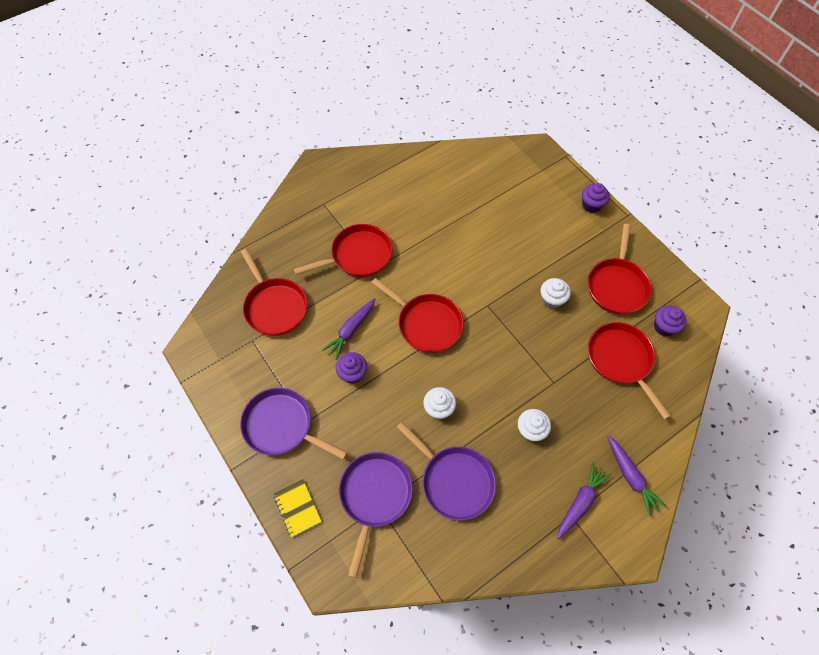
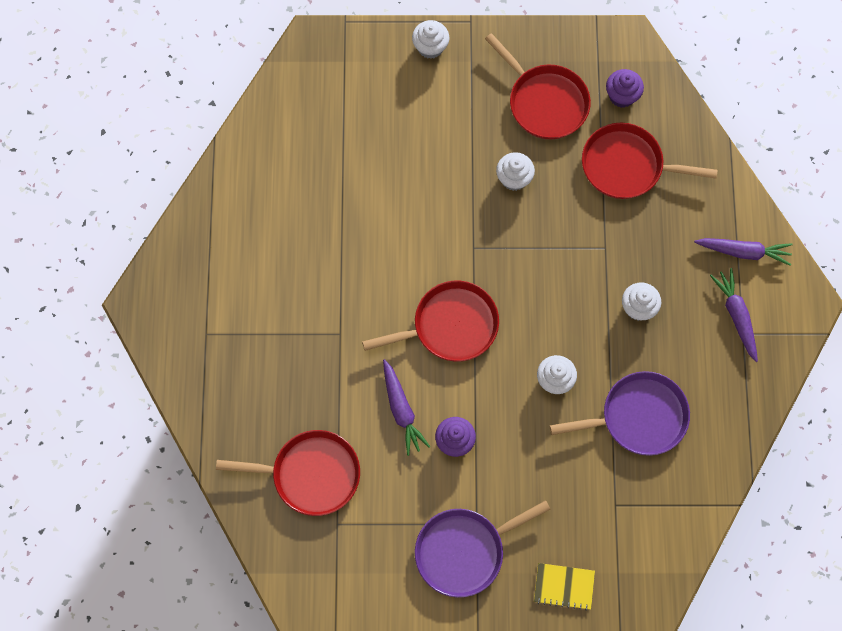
camera: 55 degrees left, 10 degrees up
red pan [294,224,393,277] -> none
purple pan [339,452,413,578] -> none
purple cupcake [582,183,610,213] -> white cupcake [412,20,449,59]

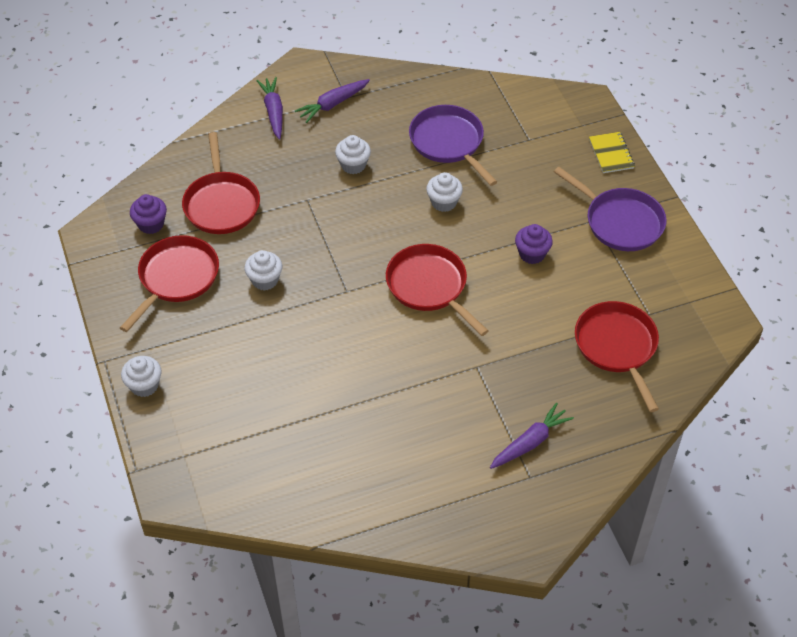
camera: 110 degrees left, 20 degrees down
purple carrot [383,359,430,456] -> purple carrot moved to [490,402,574,469]

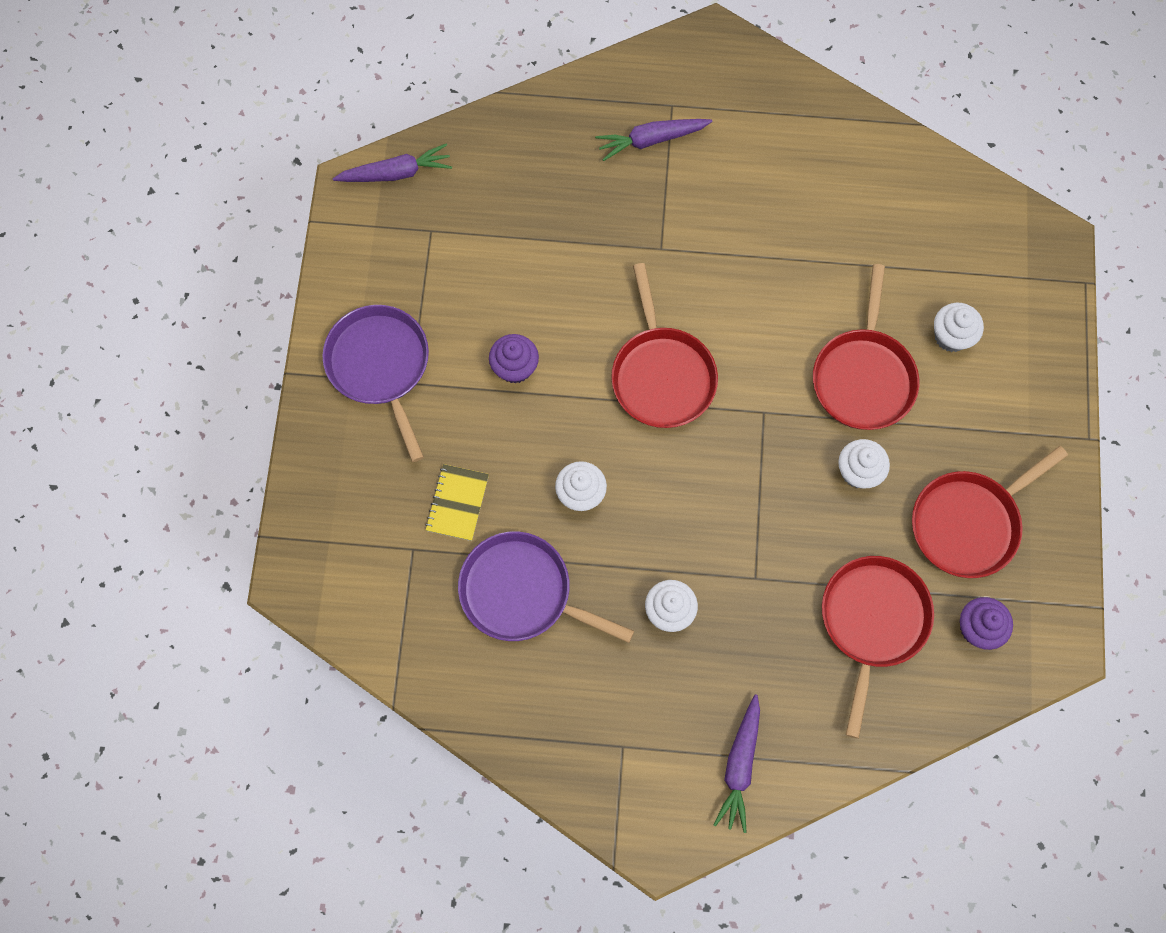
camera: 155 degrees left, 20 degrees up
white cupcake [121,356,162,397] -> white cupcake moved to [934,303,984,352]
purple carrot [295,79,370,123] -> purple carrot moved to [333,143,452,182]
purple pan [409,105,497,186] -> purple pan turned 120 degrees clockwise [458,531,634,643]
red pan [575,301,659,412] -> red pan moved to [813,264,919,430]
yellow notebook [589,132,635,173] -> yellow notebook moved to [425,464,489,541]

